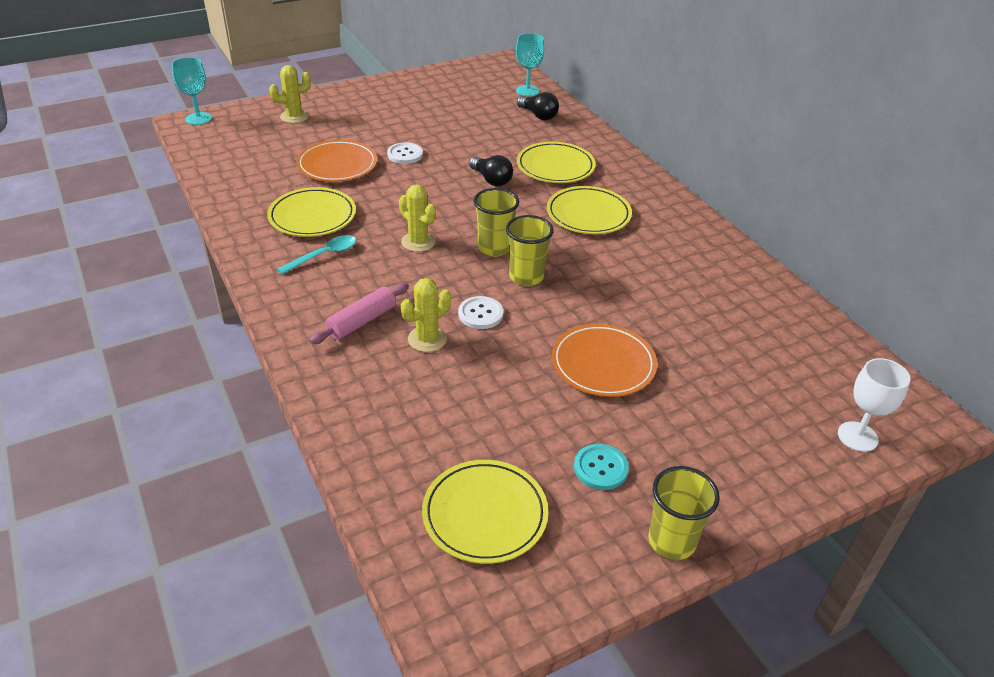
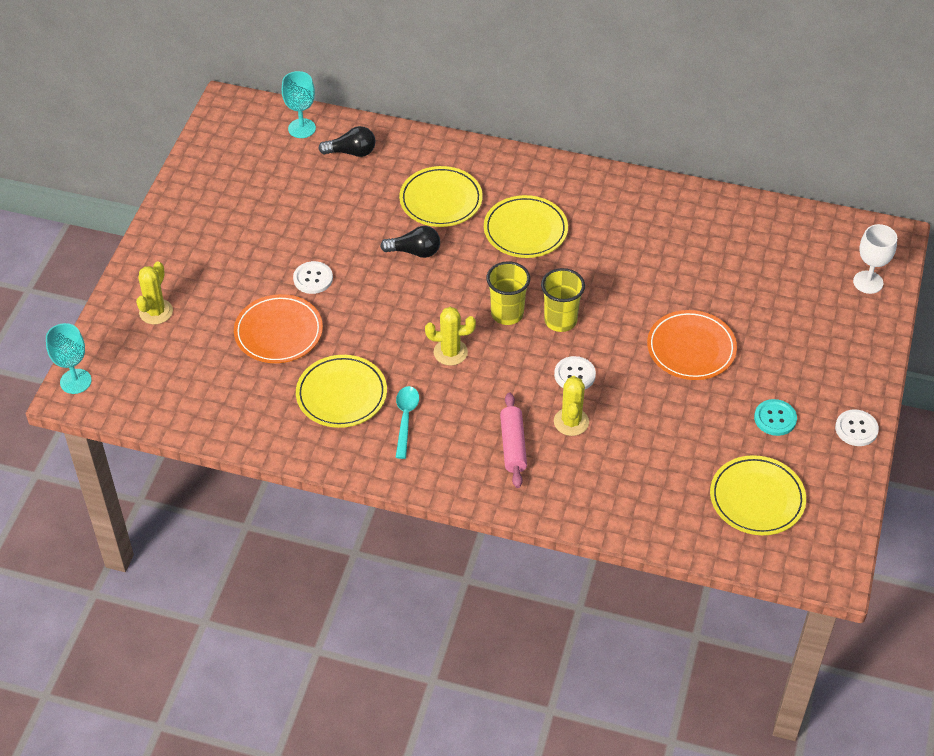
camera: 45 degrees left, 10 degrees up
yellow cup [649,466,720,560] -> white button [835,409,879,446]

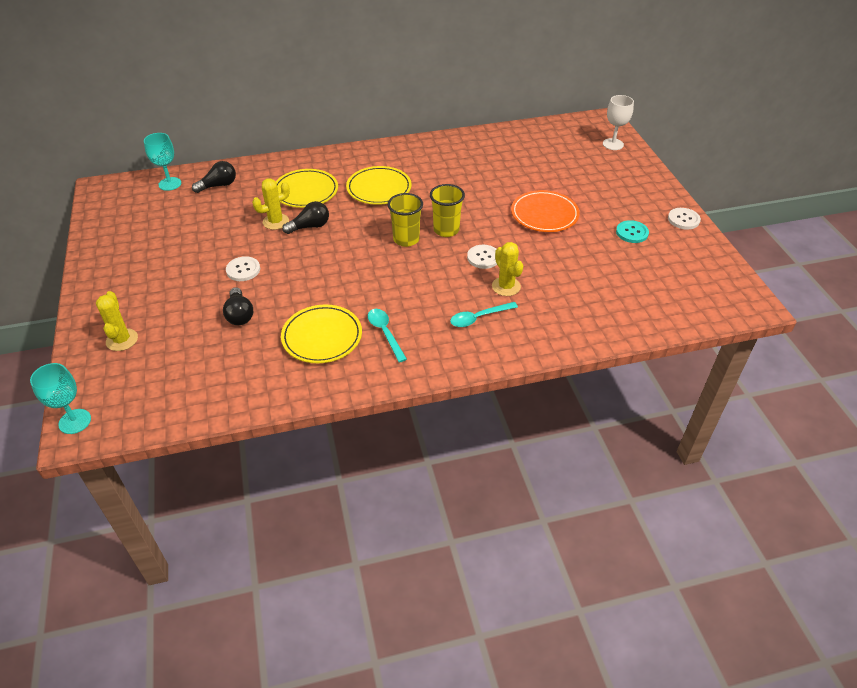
camera: 30 degrees left, 5 degrees down
orange plate [234,294,323,363] -> black light bulb [223,287,253,325]
yellow cactus [425,307,476,366] -> yellow cactus moved to [252,178,290,230]
pink rolling pin [500,392,527,488] -> turquoise spoon [450,302,518,327]
yellow plate [710,455,806,535] -> none

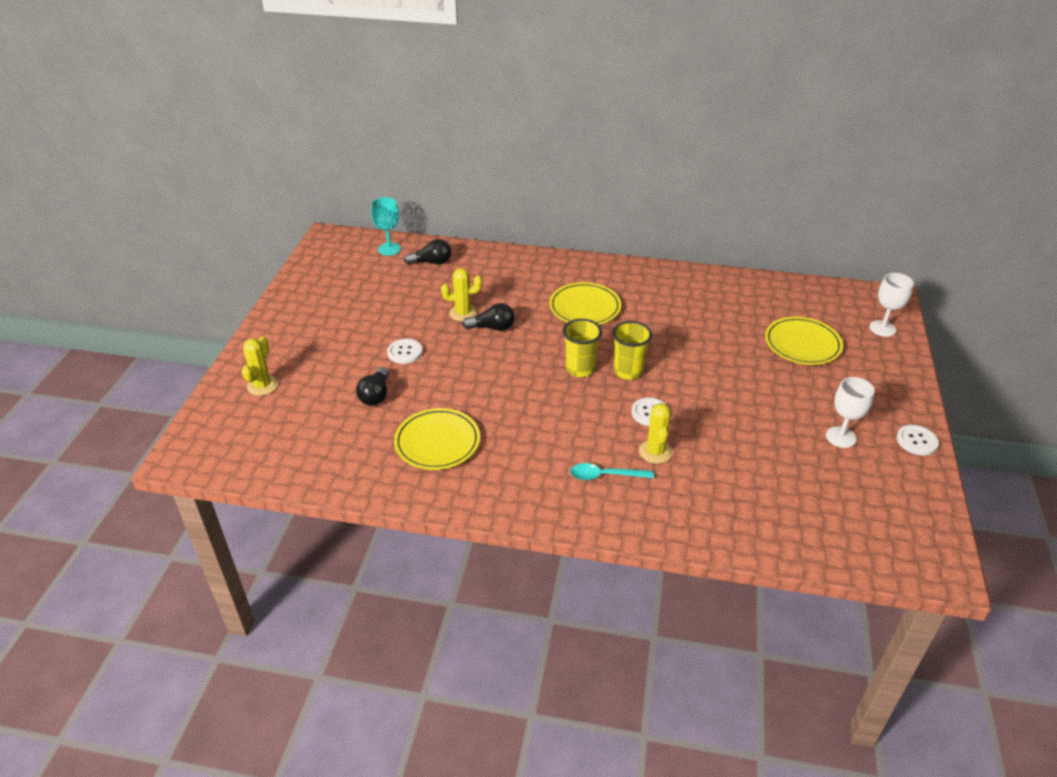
camera: 25 degrees right, 5 degrees down
turquoise goblet [30,363,91,434] -> none
yellow plate [276,169,338,208] -> yellow plate moved to [765,317,843,365]
turquoise spoon [368,309,407,363] -> none
orange plate [511,190,580,232] -> none
turquoise button [616,220,649,243] -> white goblet [826,377,874,448]

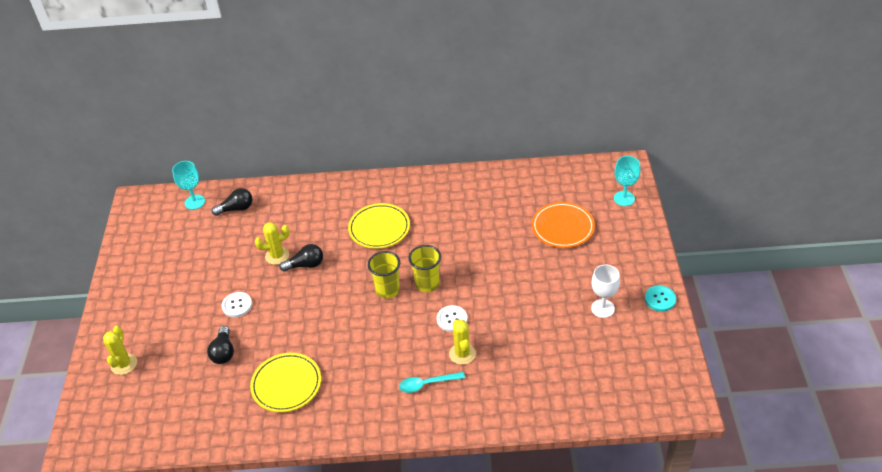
camera: 10 degrees left, 5 degrees up
yellow plate [765,317,843,365] -> orange plate [532,202,595,248]
white goblet [869,273,914,337] -> turquoise goblet [614,156,640,206]
white button [896,425,939,455] -> turquoise button [645,285,676,311]

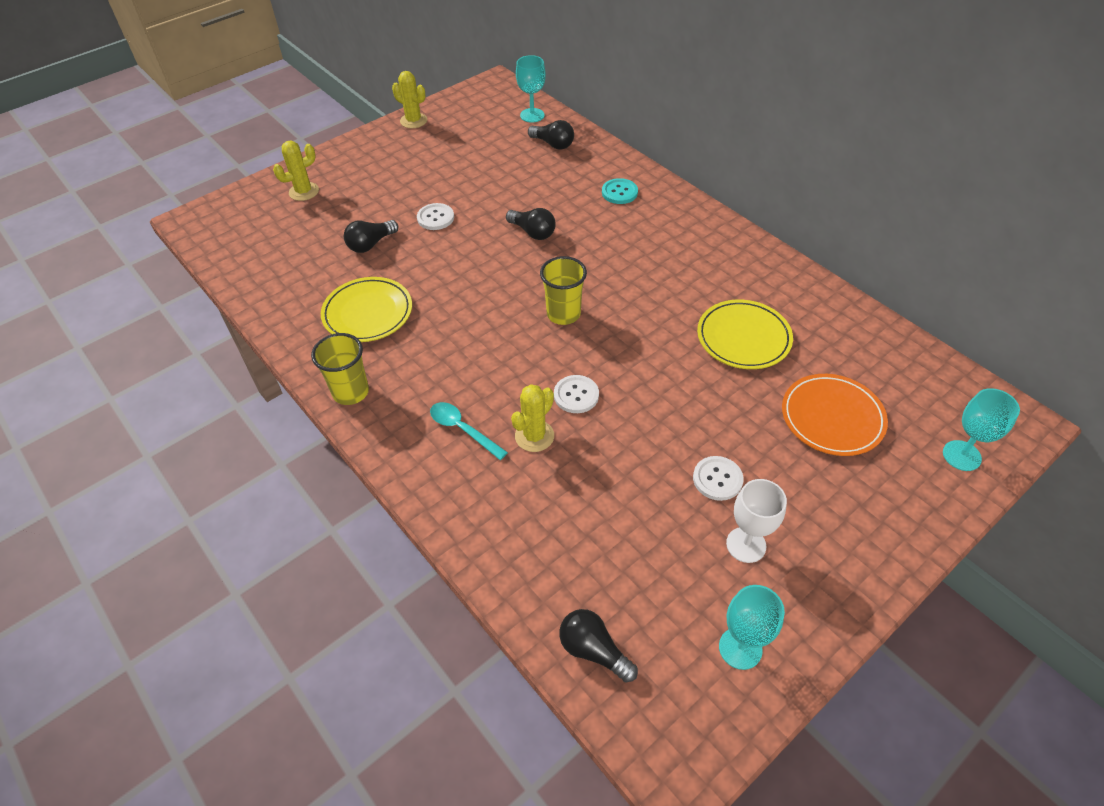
camera: 50 degrees right, 5 degrees up
yellow cactus [255,222,290,265] -> yellow cactus moved to [392,71,427,128]
yellow plate [348,203,410,249] -> yellow plate moved to [697,300,793,369]
yellow cup [409,245,441,292] -> yellow cup moved to [311,333,369,405]
turquoise button [645,285,676,311] -> turquoise button moved to [602,178,638,204]
none -> black light bulb [559,609,638,682]
none -> white button [693,456,744,501]
none -> turquoise goblet [719,585,785,670]

